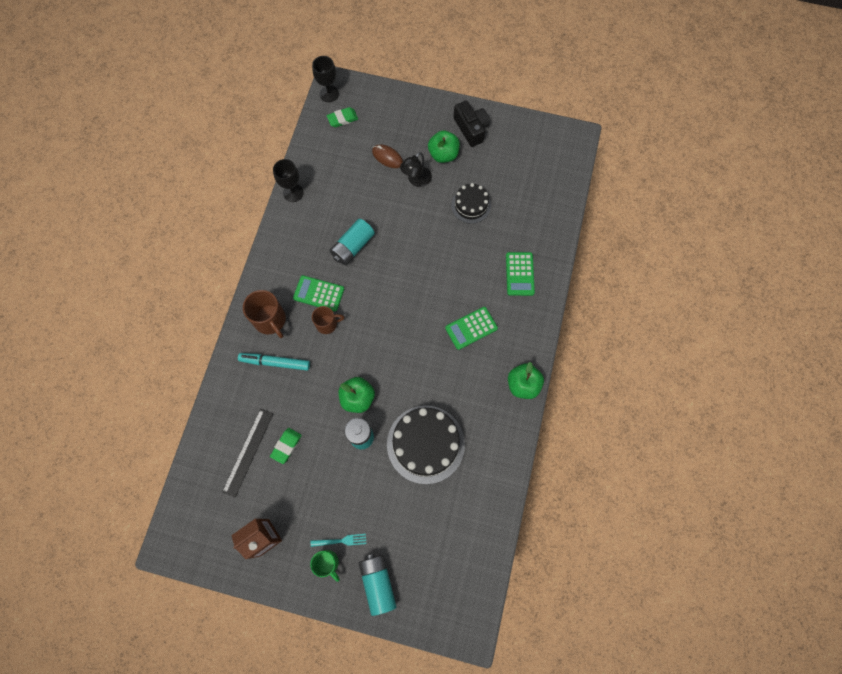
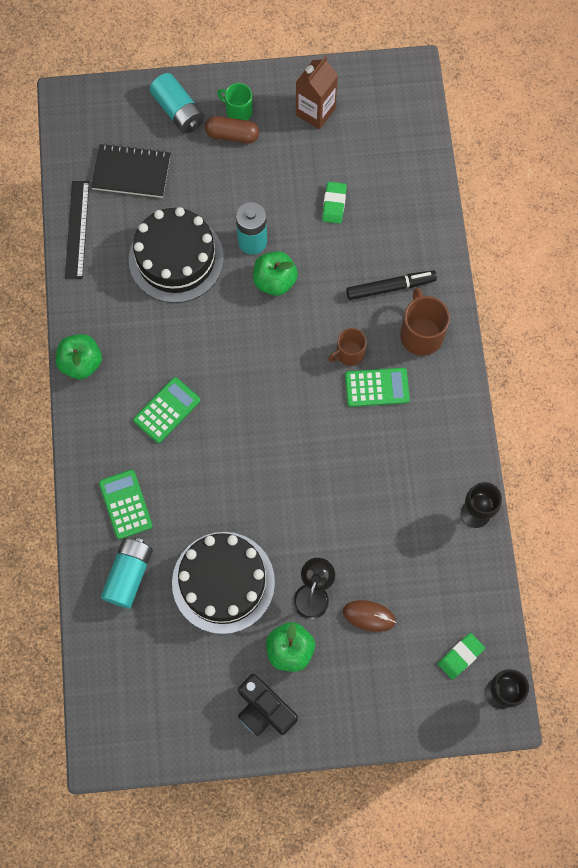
camera: 160 degrees right, 0 degrees up
black ruler [222,409,273,497] -> black ruler moved to [65,181,89,279]
turquoise marker [238,353,310,371] -> black marker [346,270,437,300]
brown mug [243,290,286,338] -> brown mug turned 45 degrees clockwise [400,288,450,356]
turquoise fork [311,534,366,547] -> brown capsule [205,116,259,143]
turquoise battery [330,219,375,265] -> turquoise battery moved to [101,538,153,609]
black cake [451,183,491,224] -> black cake [172,532,275,634], size x1.75
none -> black notebook [91,143,171,198]

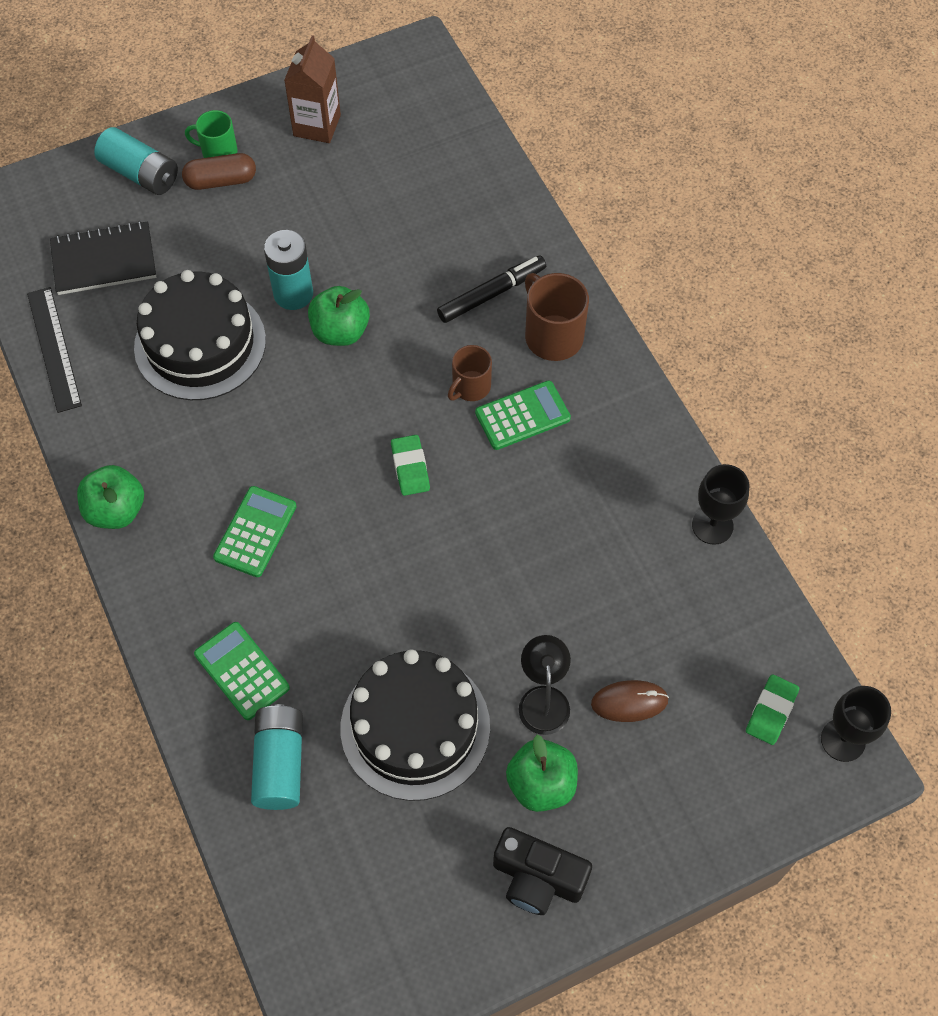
camera: 20 degrees left, 10 degrees down
green eraser [322,182,347,224] -> green eraser moved to [391,435,430,496]

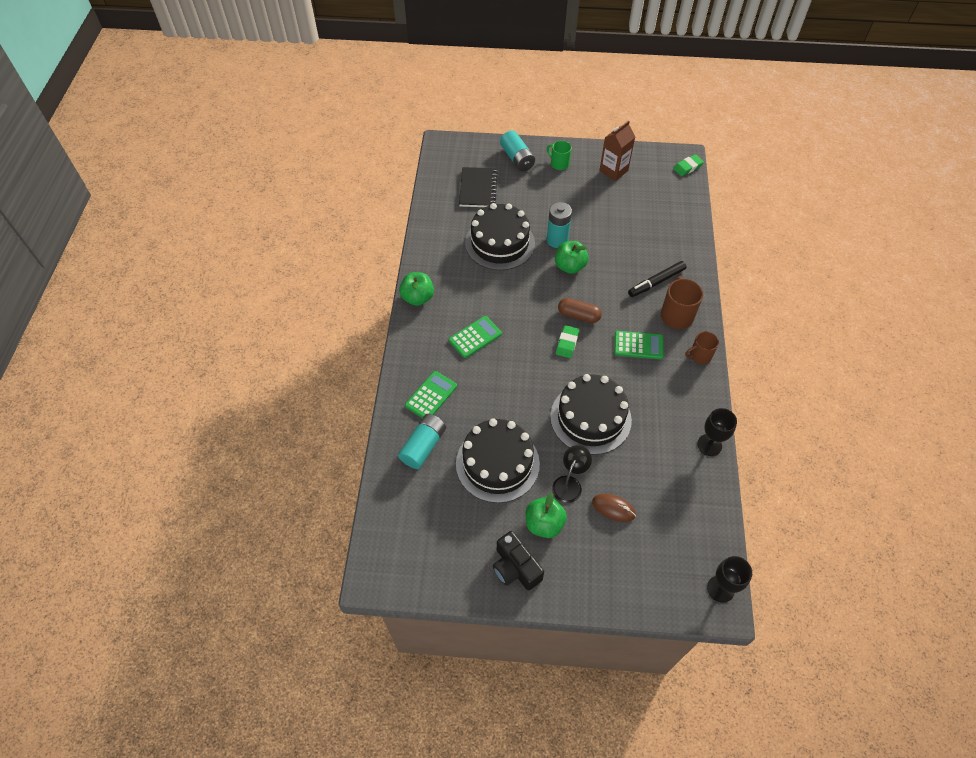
camera: 30 degrees right, 5 degrees down
black ruler [27,287,82,413] -> none
black notebook [50,221,156,295] -> black notebook turned 75 degrees clockwise [459,167,498,207]
brown capsule [182,153,256,190] -> brown capsule moved to [558,298,602,323]
green calculator [194,622,290,720] -> green calculator turned 45 degrees clockwise [405,371,457,418]
black marker [437,255,546,323] -> black marker turned 150 degrees clockwise [628,261,686,297]
brown mug [448,345,492,401] -> brown mug moved to [685,331,719,364]
green eraser [746,674,799,745] -> green eraser moved to [673,154,704,176]
none -> black cake [550,374,632,455]

